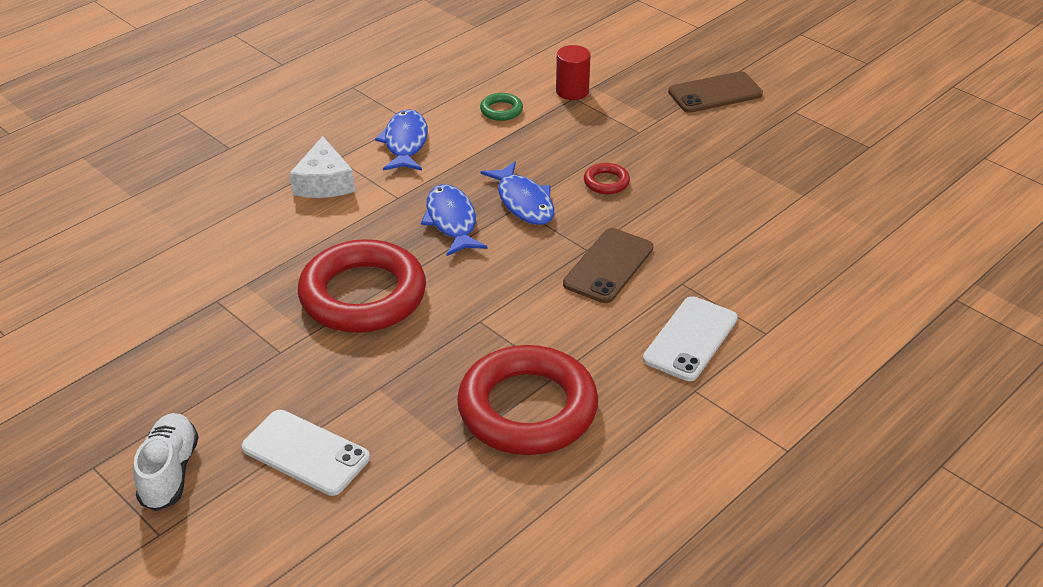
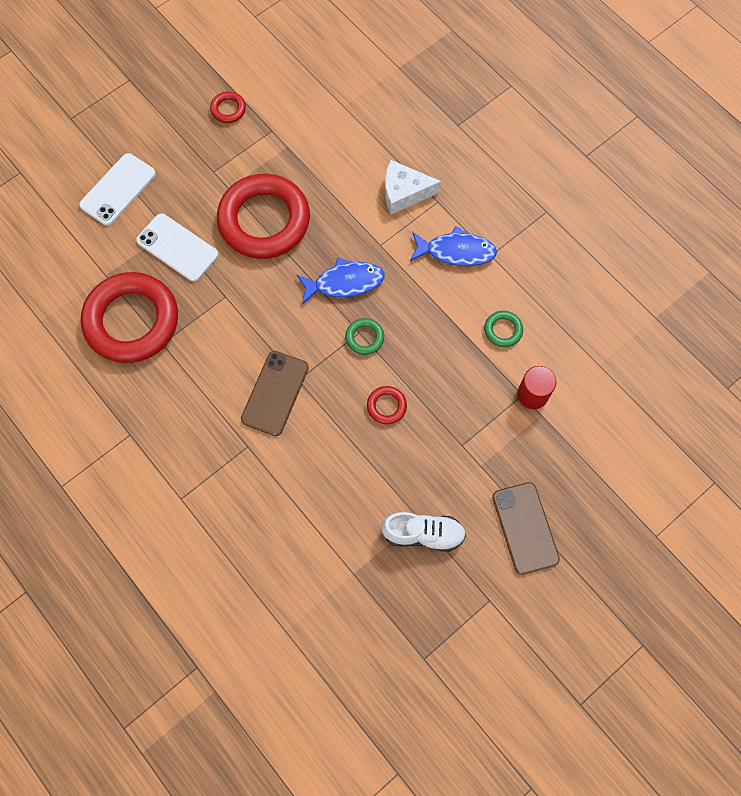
camera: 95 degrees right, 30 degrees up
white shoe [133,413,199,511] -> white shoe moved to [381,512,466,552]
blue fish [481,161,554,225] -> green ring [345,318,384,355]
brown phone [563,228,653,303] -> brown phone turned 75 degrees clockwise [241,351,309,436]
white phone [643,296,738,381] -> white phone moved to [136,214,218,282]
none -> red ring [210,91,246,123]

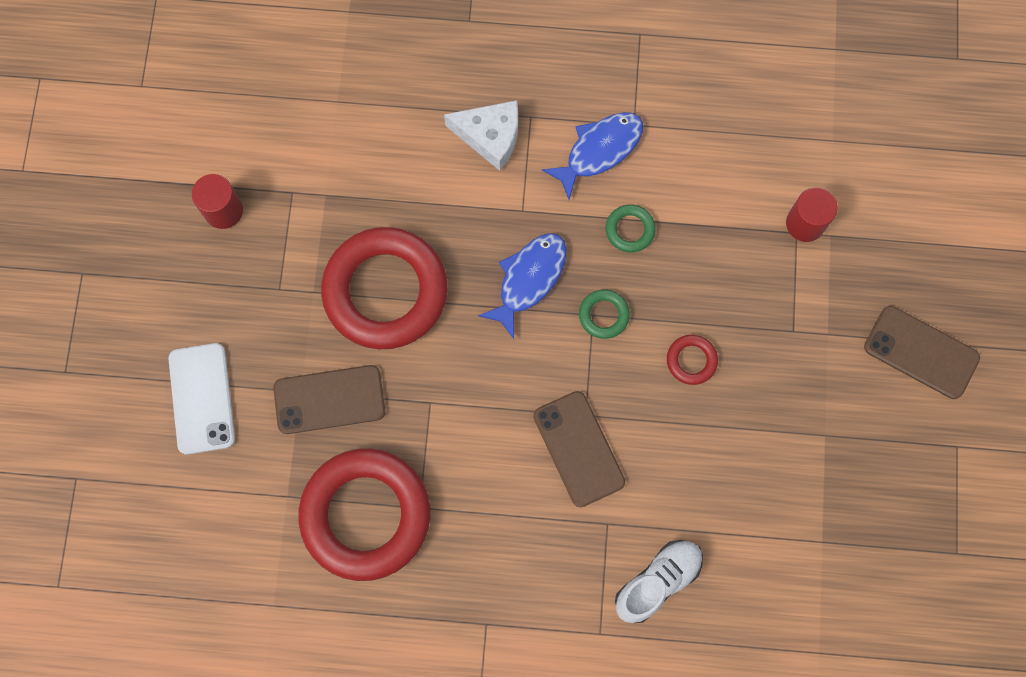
camera: 45 degrees left, 5 degrees up
white phone [136,214,218,282] -> brown phone [273,365,385,434]
red ring [210,91,246,123] -> red cylinder [192,174,243,229]
white shoe [381,512,466,552] -> white shoe moved to [615,540,703,623]
white cheese [385,160,441,214] -> white cheese turned 120 degrees counterclockwise [444,100,518,171]
green ring [484,311,523,347] -> green ring moved to [606,204,656,253]

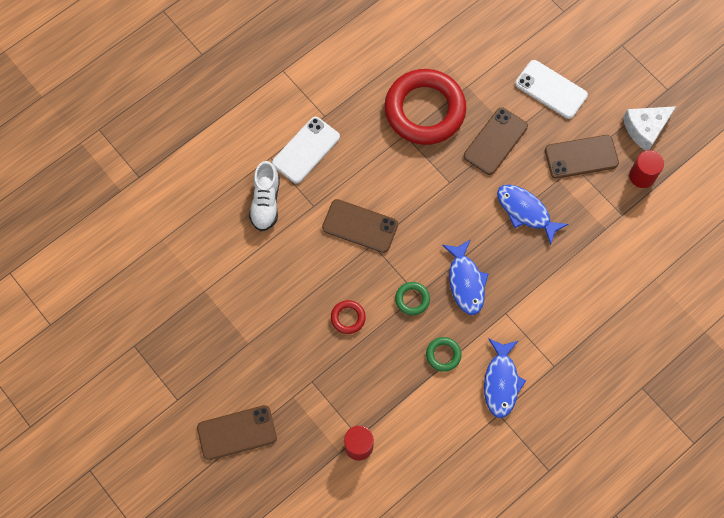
camera: 135 degrees right, 5 degrees down
red ring [321,227,448,349] -> blue fish [497,184,568,245]
white cheese [444,100,518,171] -> white cheese moved to [623,106,676,151]
none -> white phone [272,117,340,184]
none -> brown phone [545,135,619,179]

